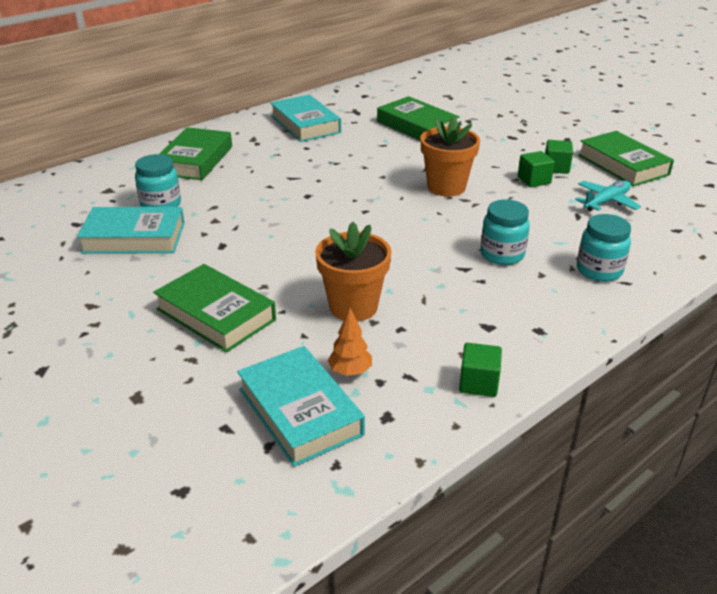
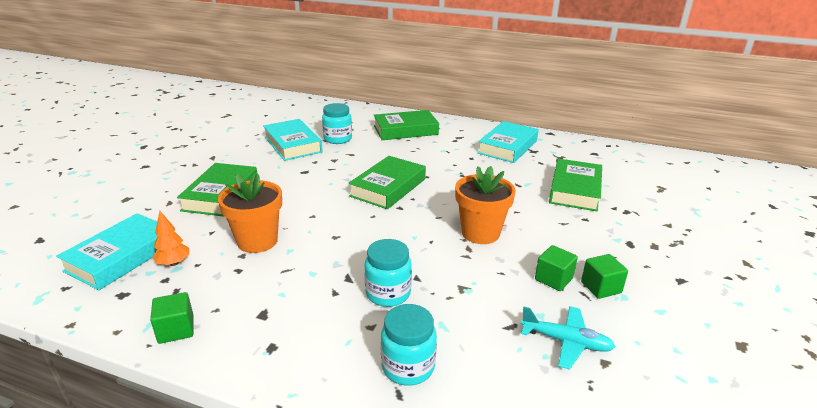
camera: 60 degrees right, 5 degrees down
green book [578,131,674,187] -> green book moved to [348,156,426,209]

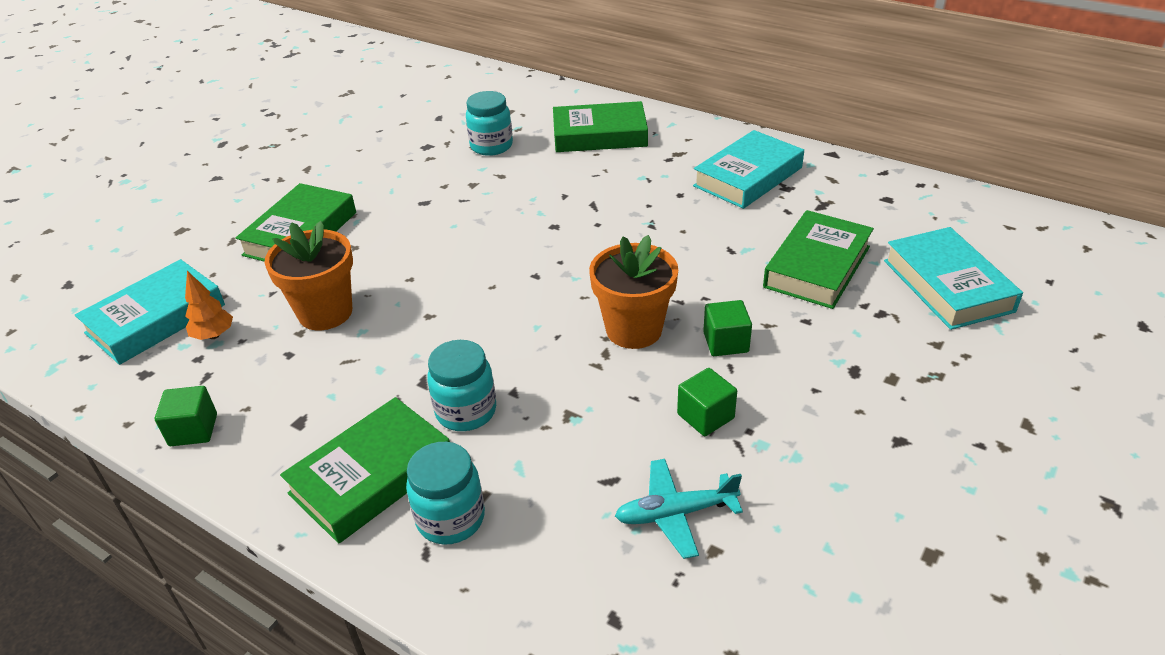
camera: 15 degrees right, 10 degrees up
turquoise book [263,119,323,161] -> turquoise book moved to [884,227,1023,330]
green book [348,156,426,209] -> green book moved to [280,397,450,543]
turquoise plane [520,306,616,370] -> turquoise plane turned 135 degrees clockwise [615,459,743,559]
green cube [581,254,628,299] -> green cube moved to [703,300,752,356]

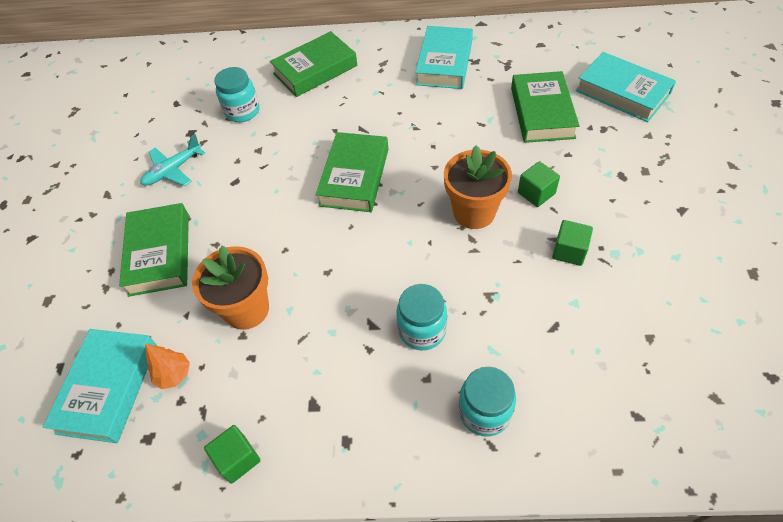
camera: 30 degrees left, 15 degrees up
green book [280,397,450,543] -> green book moved to [316,132,389,212]
turquoise plane [615,459,743,559] -> turquoise plane moved to [141,134,205,186]

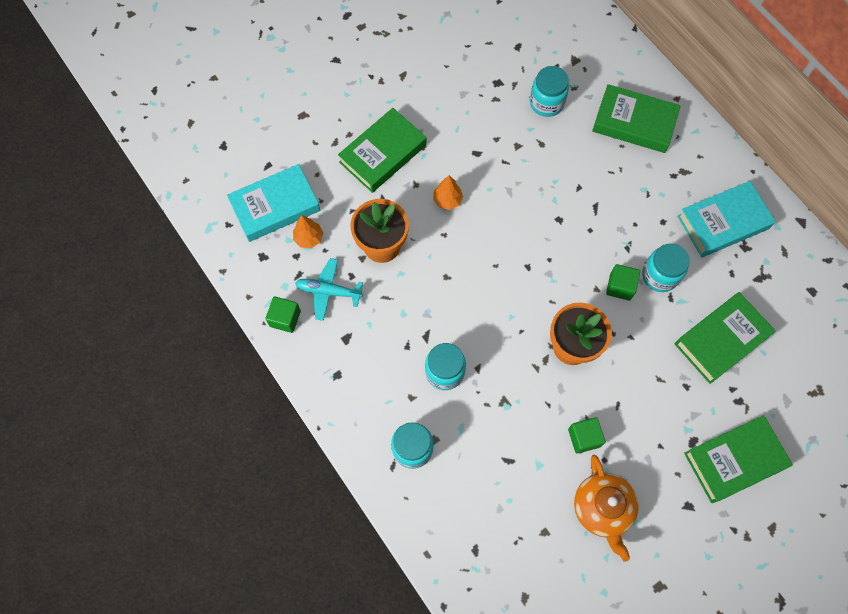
camera: 50 degrees right, 15 degrees up
turquoise plane [141,134,205,186] -> turquoise plane moved to [295,258,363,321]
green book [316,132,389,212] -> green book moved to [684,415,793,503]
green cube [518,161,560,207] -> green cube moved to [606,264,640,301]
turquoise book [575,52,676,122] -> none
none -> orange tree [433,175,463,210]
none -> orange teapot [574,455,639,562]
none -> turquoise jar [642,243,690,292]

